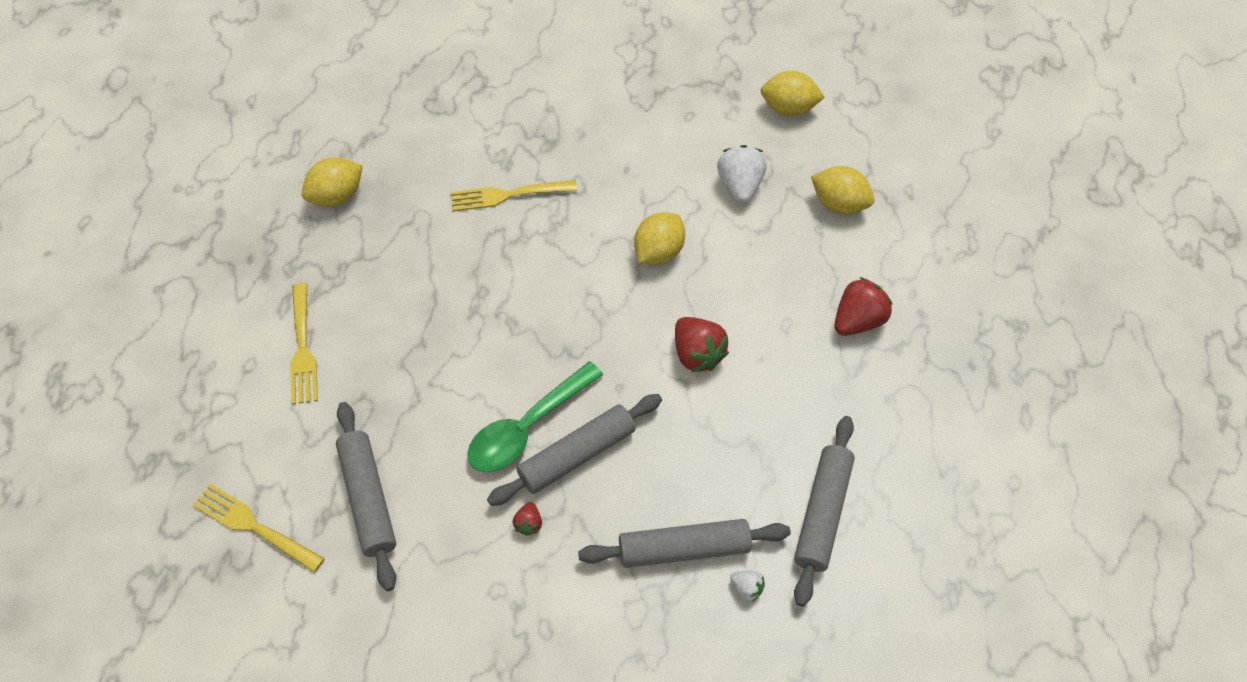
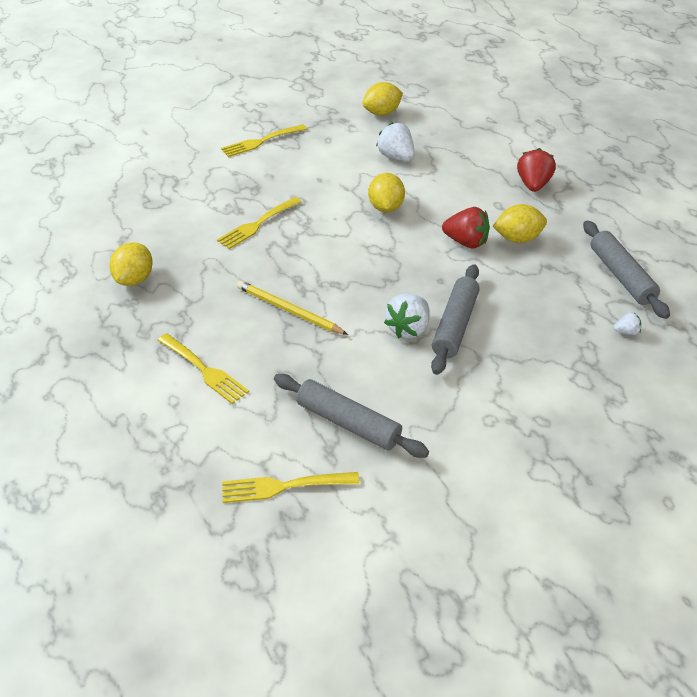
camera: 35 degrees left, 15 degrees down
green spoon [467,361,603,472] -> white strawberry [384,294,430,338]
red strawberry [513,502,542,536] -> none
grey rolling pin [578,519,791,568] -> none
yellow lemon [811,166,874,214] -> yellow lemon moved to [493,204,547,243]
none -> yellow fork [221,124,307,157]
none -> yellow pencil [237,281,348,335]

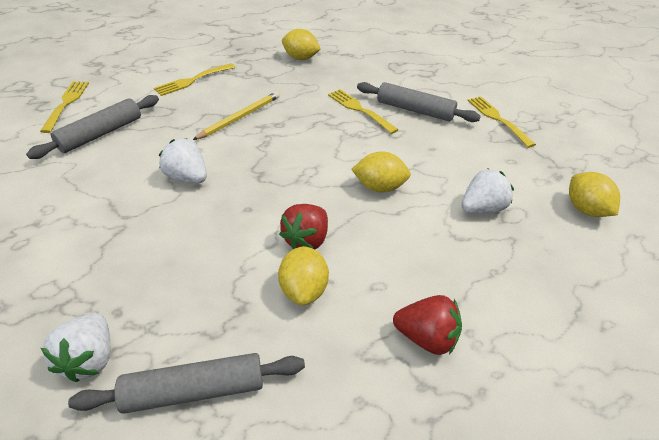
camera: 95 degrees right, 0 degrees up
grey rolling pin [431,264,480,375] -> grey rolling pin moved to [357,82,481,122]
white strawberry [613,313,641,335] -> white strawberry [41,313,110,382], size x1.99

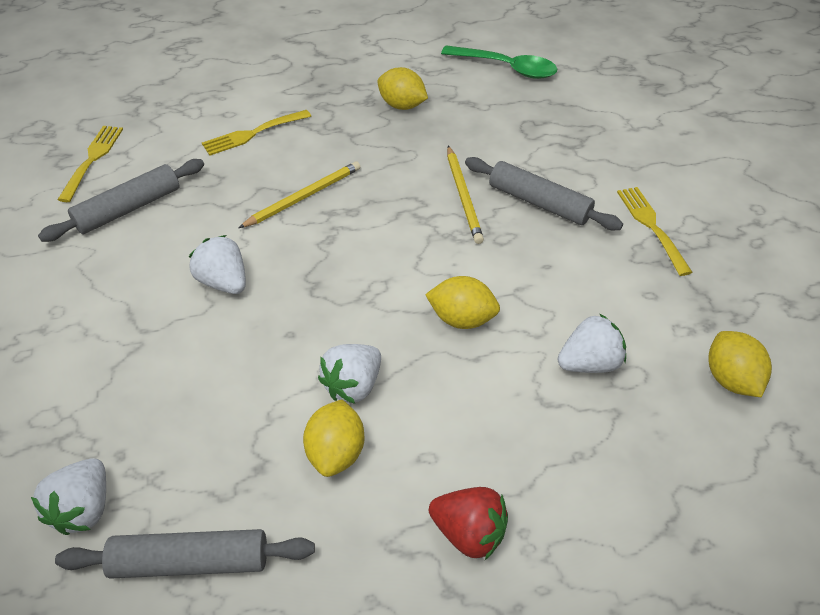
camera: 10 degrees right, 5 degrees up
red strawberry [279,204,328,250] -> white strawberry [318,344,381,404]
yellow fork [328,89,398,134] -> yellow pencil [447,146,484,244]
none -> green spoon [441,45,557,79]

